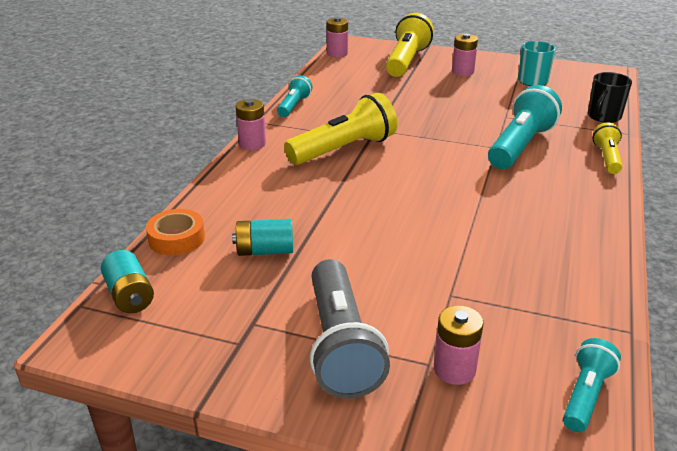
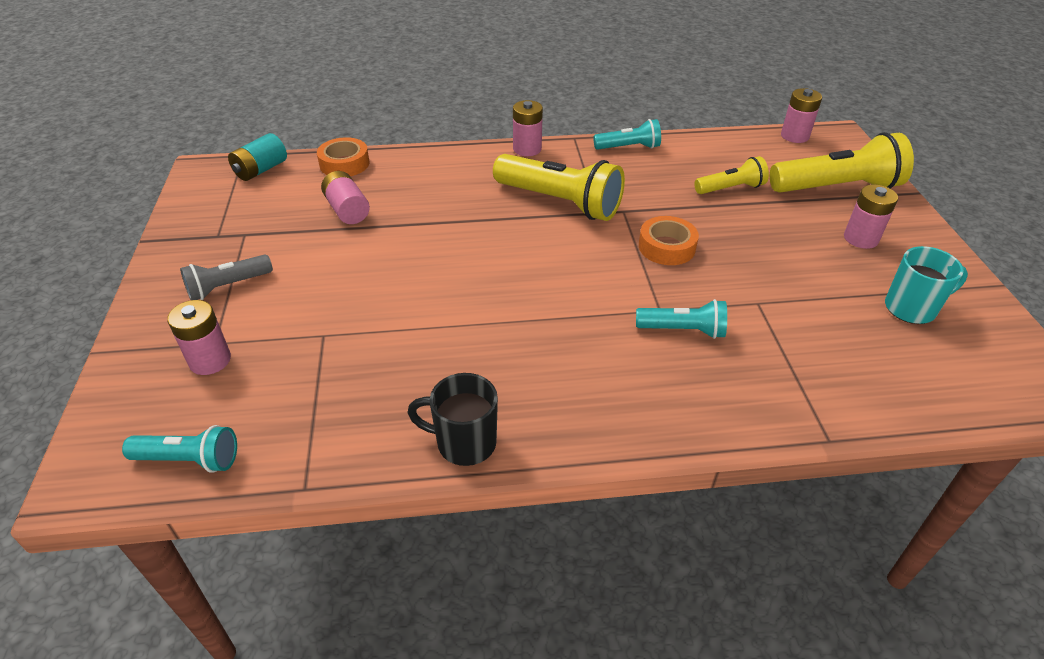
camera: 65 degrees right, 10 degrees up
turquoise battery [232,219,293,256] -> pink battery [321,171,370,224]
grey flashlight [309,259,390,399] -> grey flashlight [180,255,273,300], size x0.55
turquoise flashlight [488,85,562,169] -> turquoise flashlight [636,299,727,339], size x0.55
black mug [588,72,632,123] -> black mug moved to [407,373,498,466]
yellow flashlight [592,122,623,174] -> yellow flashlight moved to [694,156,769,194]
none -> orange tape [639,216,699,265]

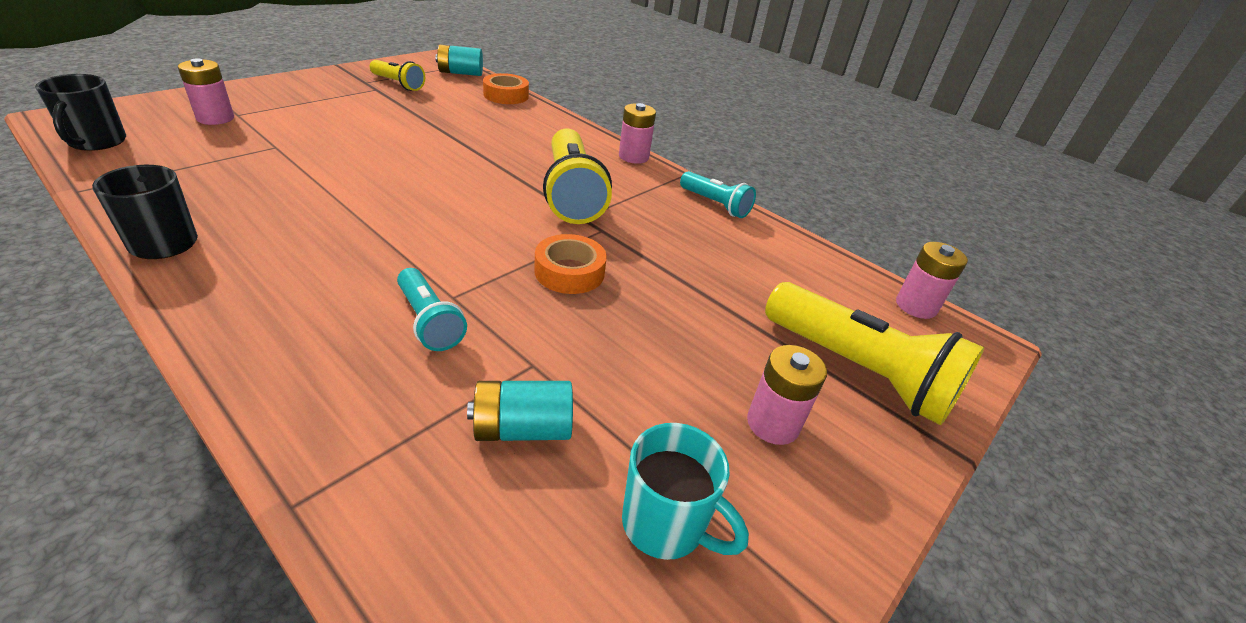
camera: 45 degrees right, 5 degrees down
turquoise flashlight [122,425,237,473] -> black mug [35,74,126,151]
grey flashlight [180,255,273,300] -> none
pink battery [321,171,370,224] -> none
yellow flashlight [694,156,769,194] -> yellow flashlight moved to [370,60,425,91]
none -> turquoise battery [467,381,573,441]

